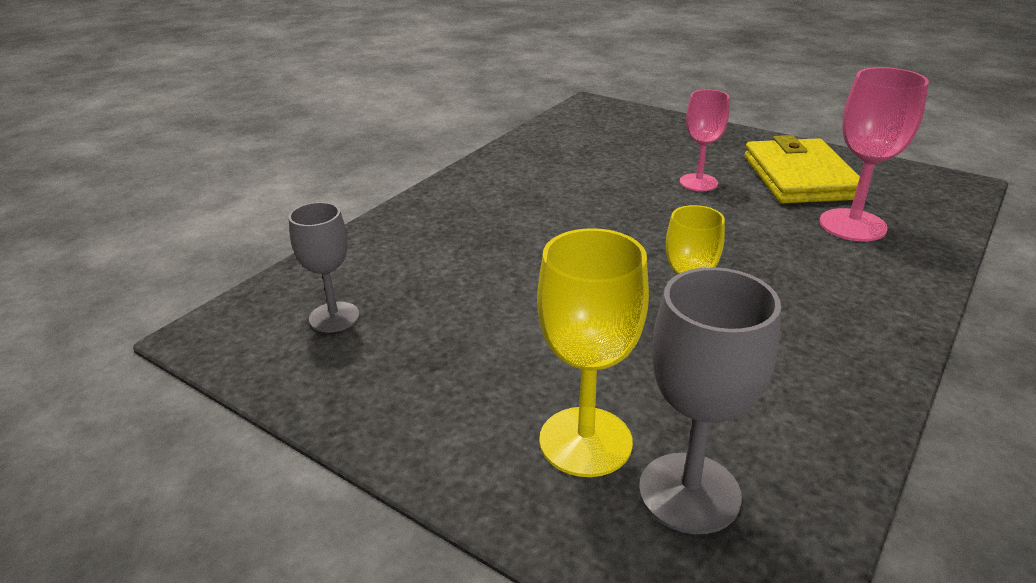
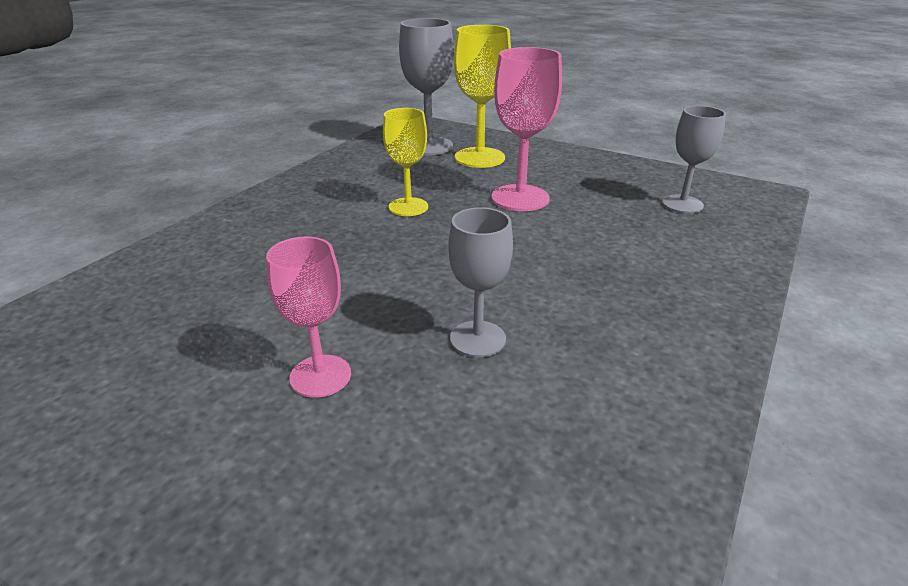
camera: 175 degrees right, 0 degrees up
yellow wallet [744,135,860,203] -> none
pink goblet [819,67,929,242] -> pink goblet moved to [491,47,562,211]
none -> grey goblet [449,207,513,357]

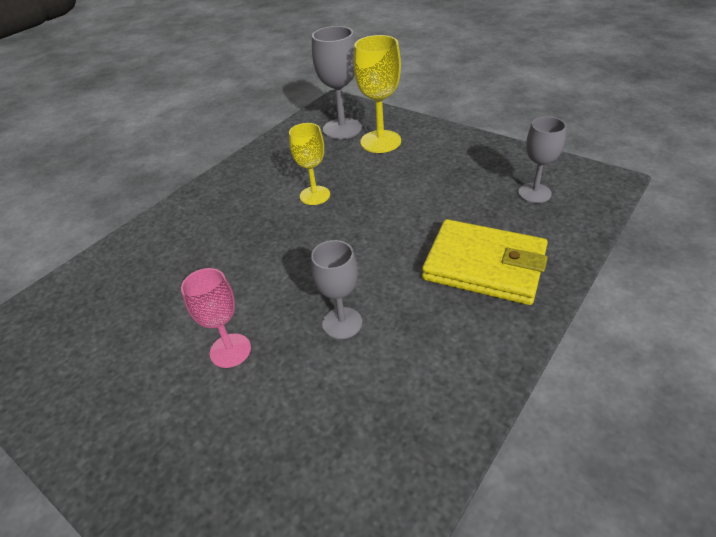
camera: 10 degrees right, 10 degrees up
pink goblet [491,47,562,211] -> none
none -> yellow wallet [422,219,548,305]

